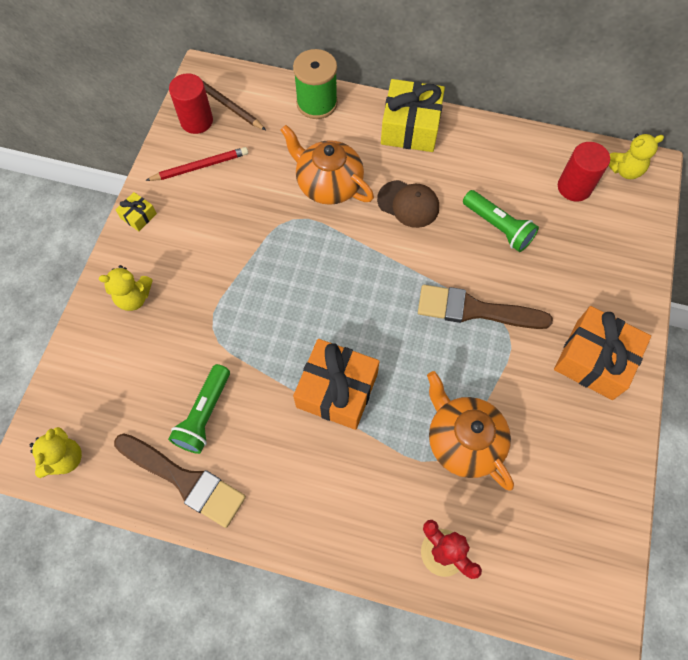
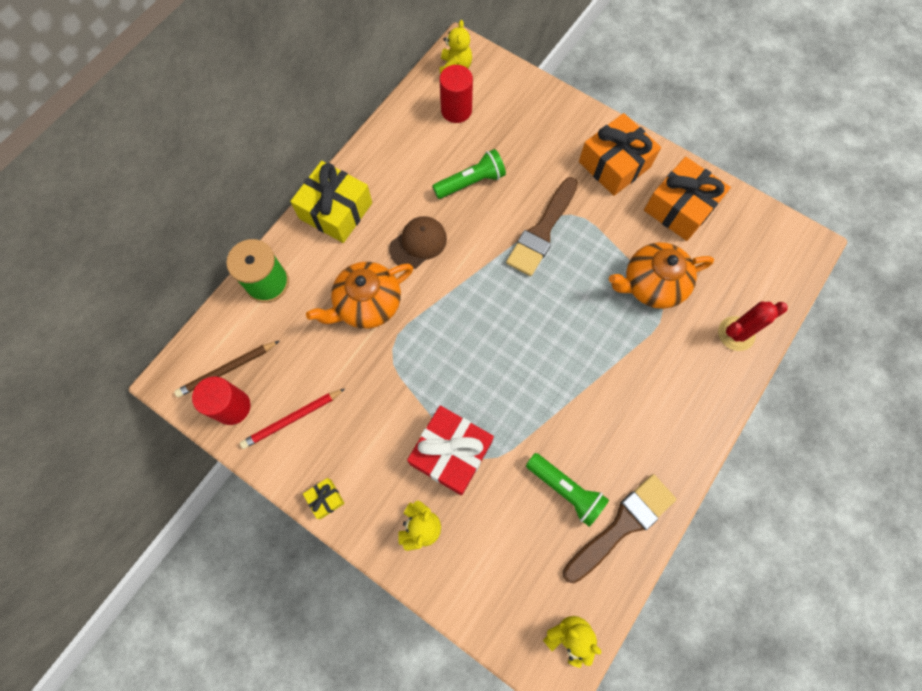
camera: 70 degrees left, 5 degrees up
red pencil [145,147,248,181] -> red pencil turned 120 degrees counterclockwise [240,389,345,449]
orange gift [293,339,380,430] -> orange gift moved to [644,157,731,241]
none -> red gift [407,406,494,495]

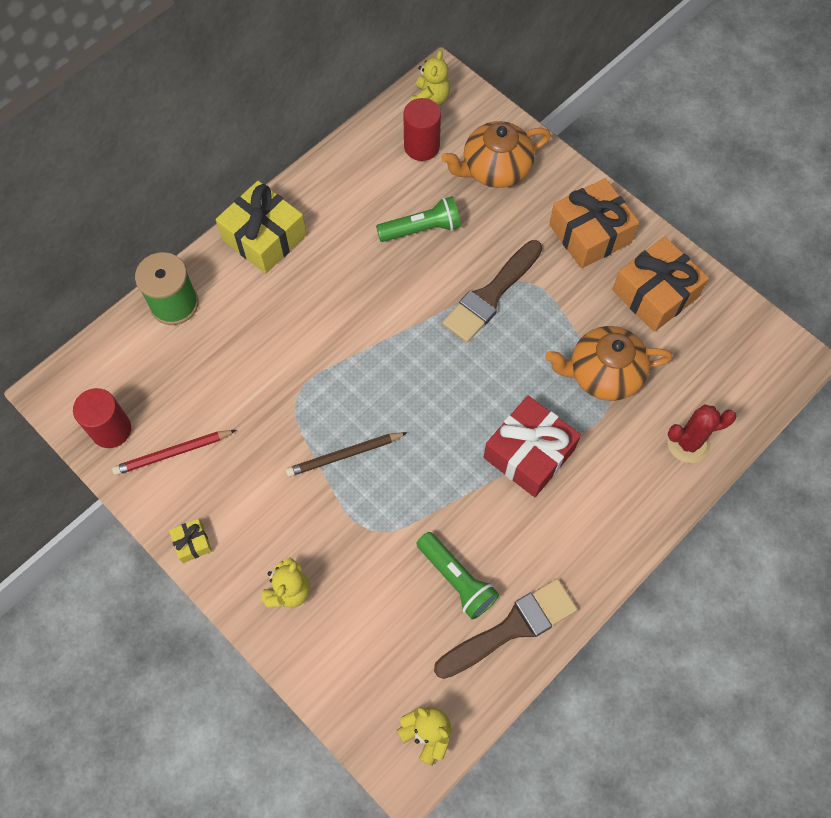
camera: 10 degrees right, 5 degrees down
brown pencil [174,341,279,397] -> brown pencil moved to [286,432,408,477]
orange teapot [306,262,413,329] -> orange teapot moved to [441,121,551,188]
brown cap [389,216,447,269] -> none
red gift [407,406,494,495] -> red gift moved to [483,396,581,497]

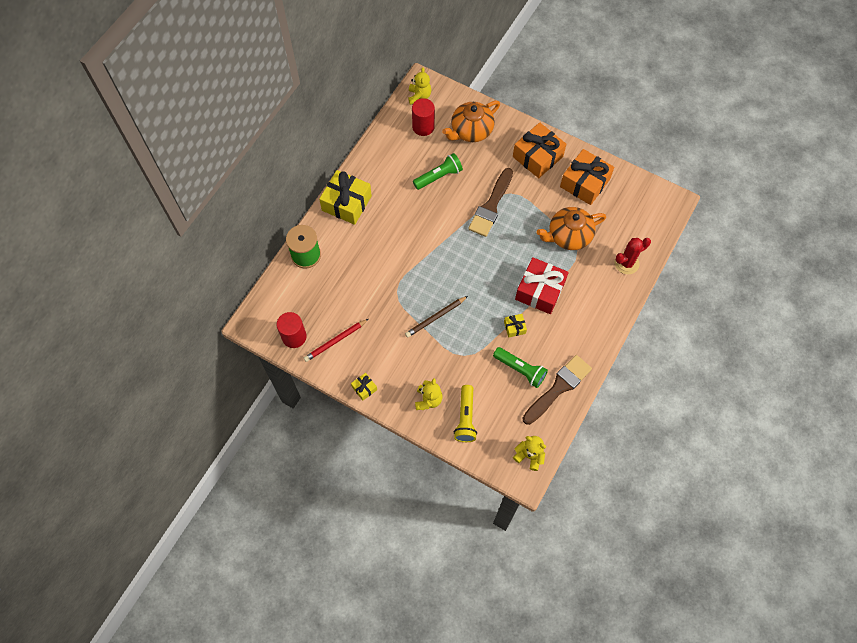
camera: 15 degrees left, 0 degrees up
none -> yellow flashlight [454,385,477,442]
none -> yellow gift [504,314,527,338]

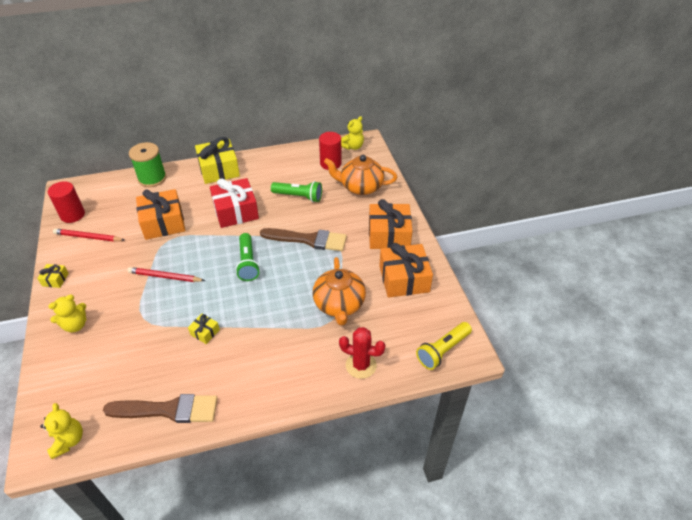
camera: 45 degrees right, 20 degrees down
brown pencil [405,296,468,338] -> red pencil [127,267,205,282]
yellow flashlight [454,385,477,442] -> yellow flashlight moved to [416,322,472,370]
brown brush [468,168,513,237] -> brown brush turned 150 degrees counterclockwise [260,228,347,251]
green flashlight [493,347,548,388] -> green flashlight moved to [235,233,260,281]
red gift [515,257,569,314] -> red gift moved to [210,178,259,228]
orange teapot [537,207,606,250] -> orange teapot turned 120 degrees counterclockwise [312,257,366,325]
none -> orange gift [136,189,185,240]

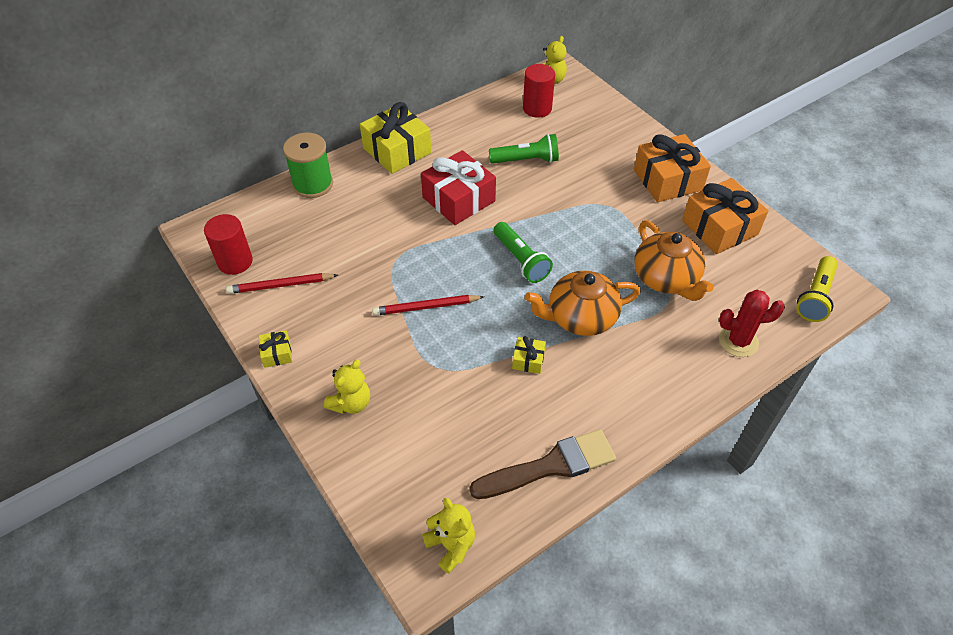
camera: 20 degrees left, 5 degrees up
orange gift [136,189,185,240] -> none
brown brush [260,228,347,251] -> none
orange teapot [324,155,397,195] -> orange teapot moved to [525,270,641,336]

